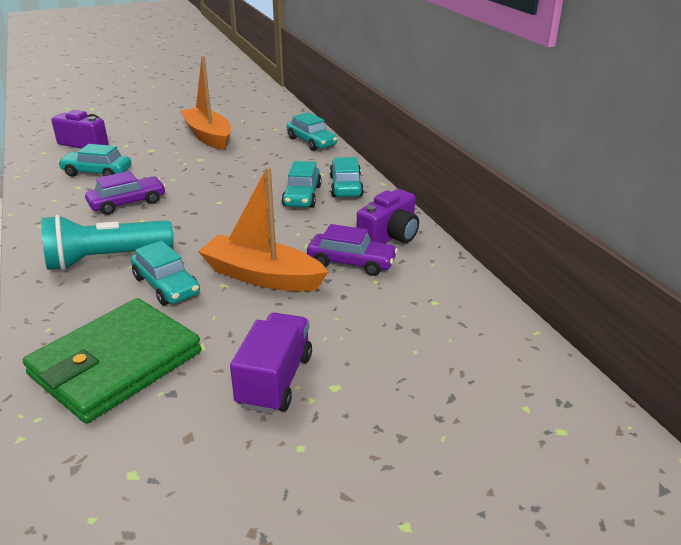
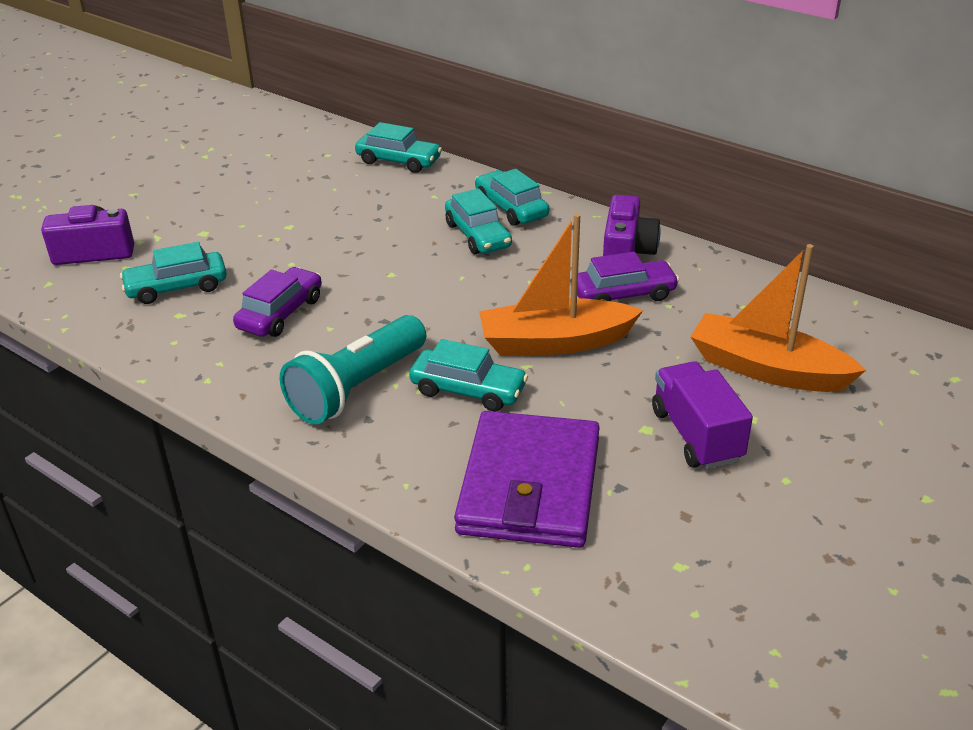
camera: 30 degrees left, 5 degrees up
green wallet [23,298,201,424] -> purple wallet [454,411,600,548]
orange boat [180,56,231,150] -> orange boat moved to [690,244,866,392]

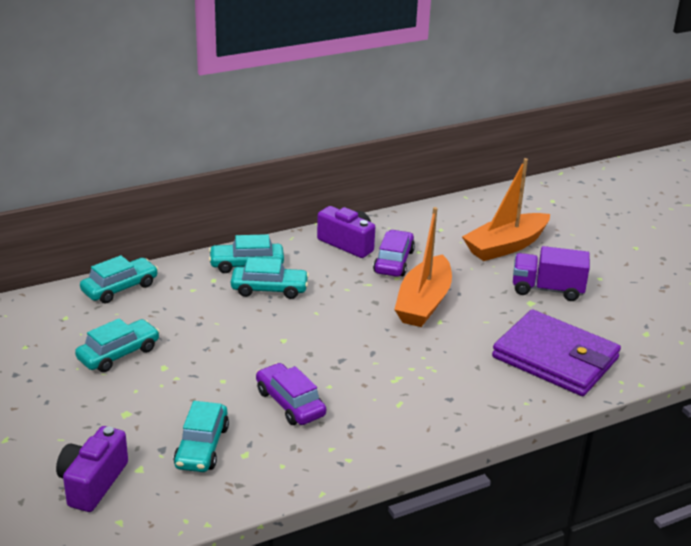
camera: 65 degrees left, 5 degrees down
turquoise flashlight [280,315,426,425] -> none
turquoise car [409,339,528,411] -> turquoise car moved to [75,318,160,372]

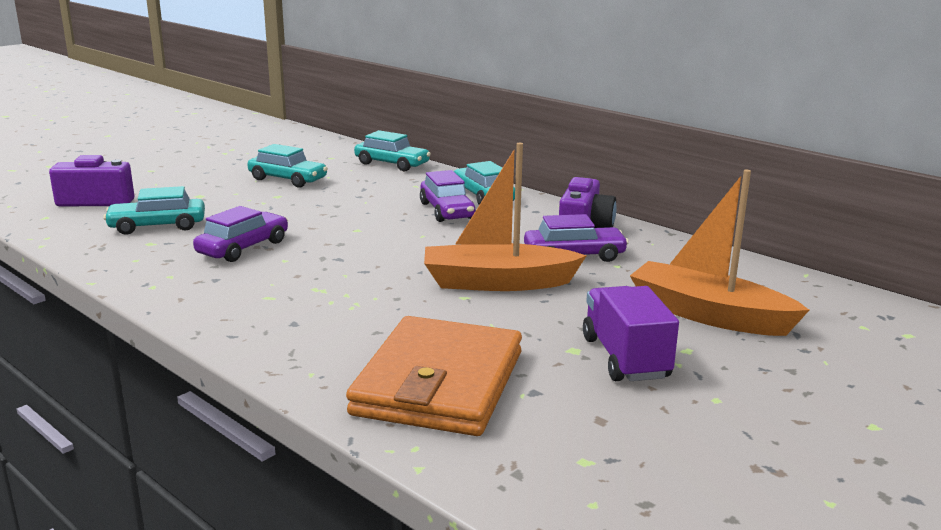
camera: 70 degrees right, 10 degrees down
turquoise car [231,258,309,299] -> purple car [420,170,476,222]
purple wallet [492,310,621,396] -> orange wallet [346,316,522,436]

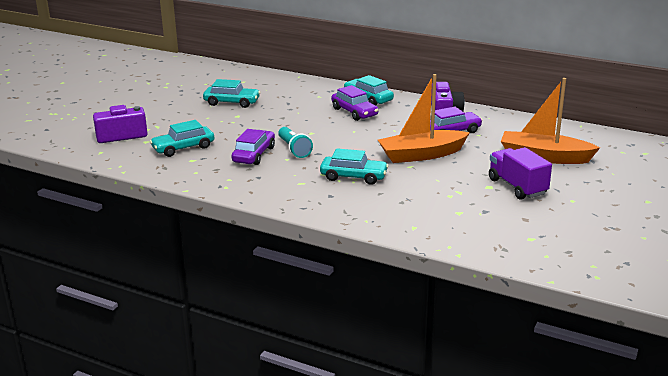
camera: 15 degrees left, 5 degrees up
orange wallet [346,316,522,436] -> none
turquoise car [354,130,431,171] -> turquoise car moved to [320,148,389,185]
none -> turquoise flashlight [278,127,313,158]

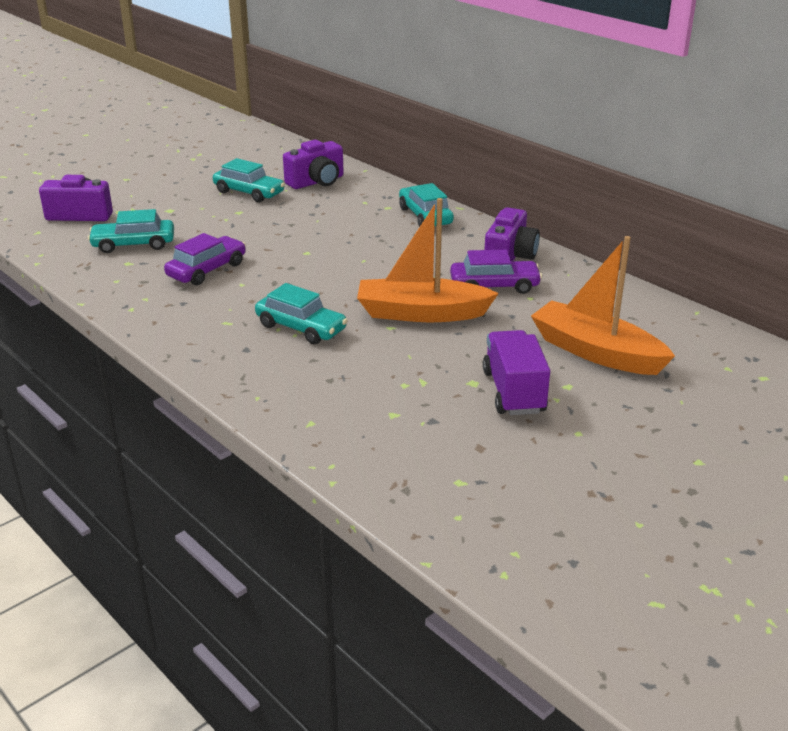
camera: 20 degrees right, 5 degrees up
turquoise flashlight [278,127,313,158] -> none
purple car [331,85,379,121] -> none
none -> purple camera [283,140,344,189]

